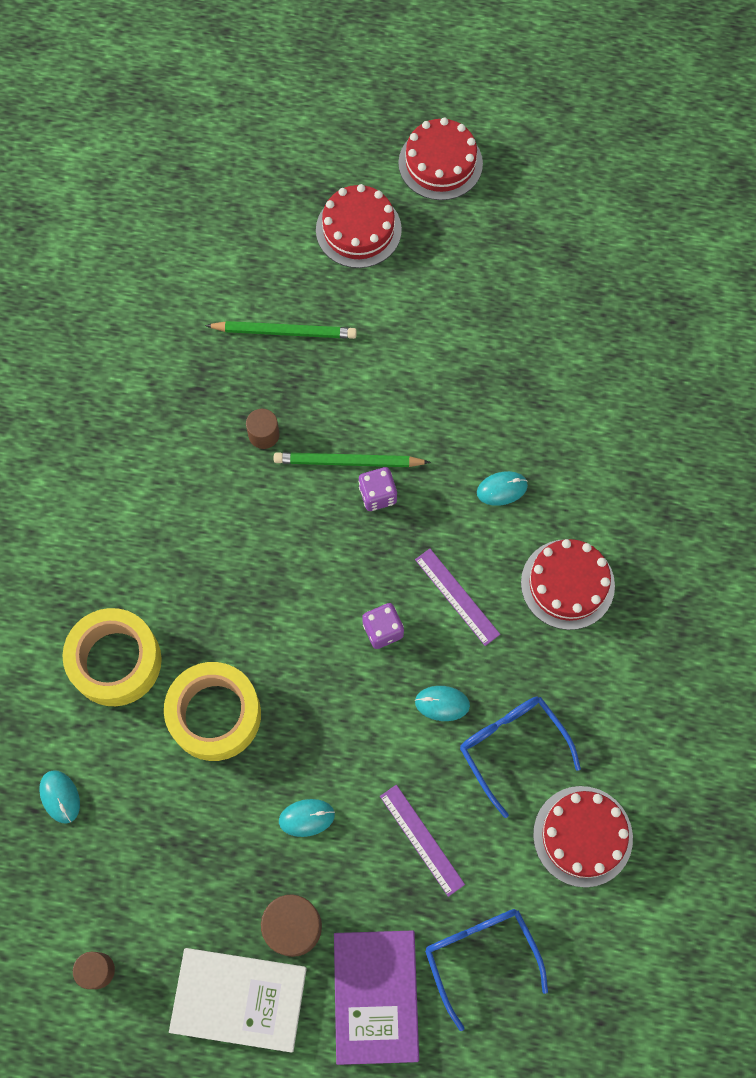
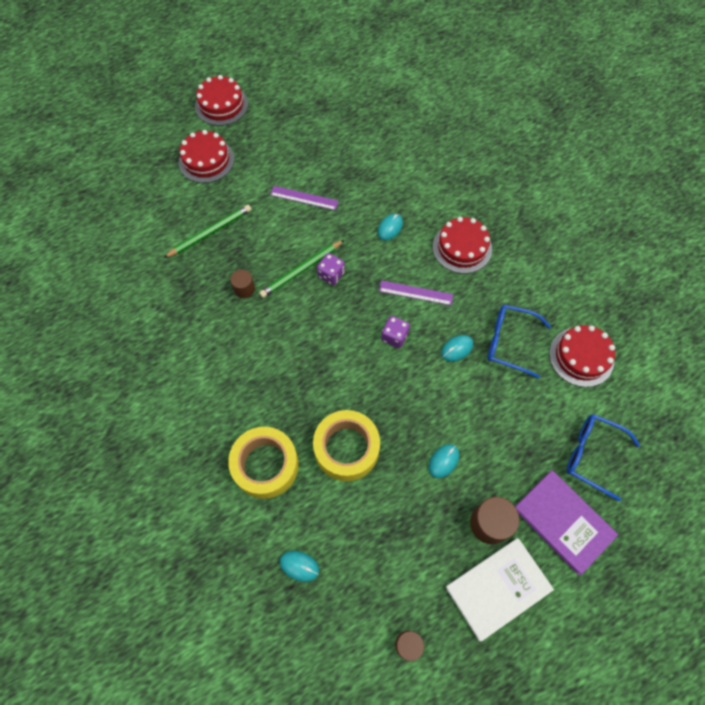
camera: 40 degrees left, 5 degrees down
purple ruler [380,785,465,897] -> purple ruler moved to [270,186,339,210]

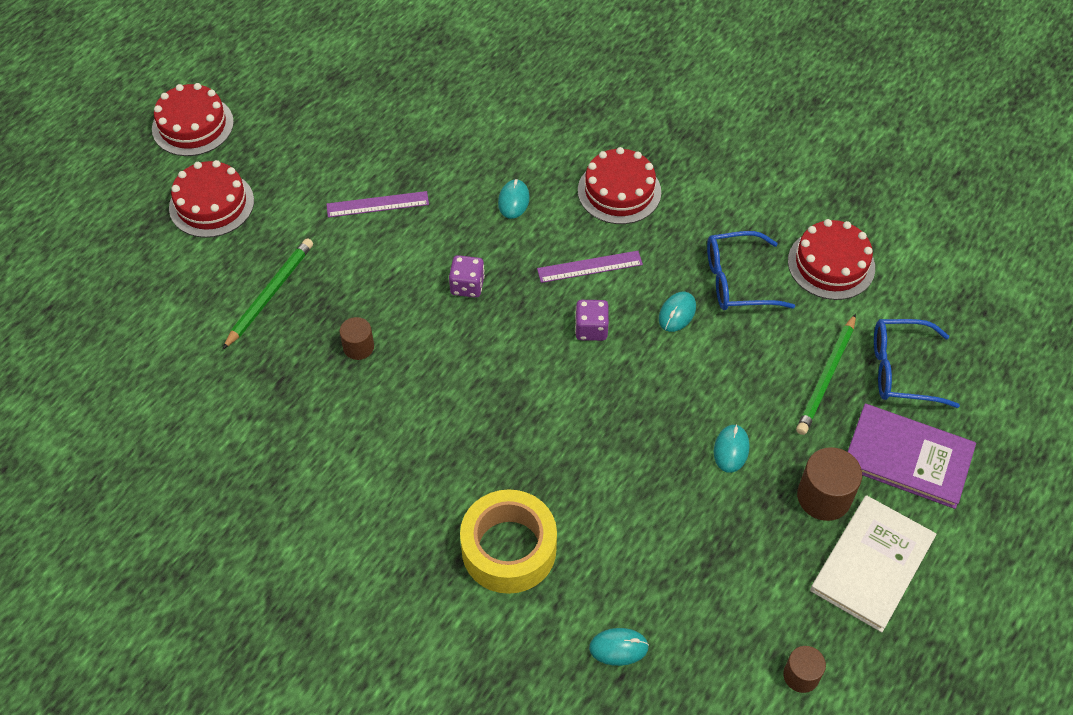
camera: 25 degrees left, 10 degrees down
green pencil [259,240,344,298] -> green pencil moved to [796,313,856,435]
yellow tape [313,410,380,481] -> none

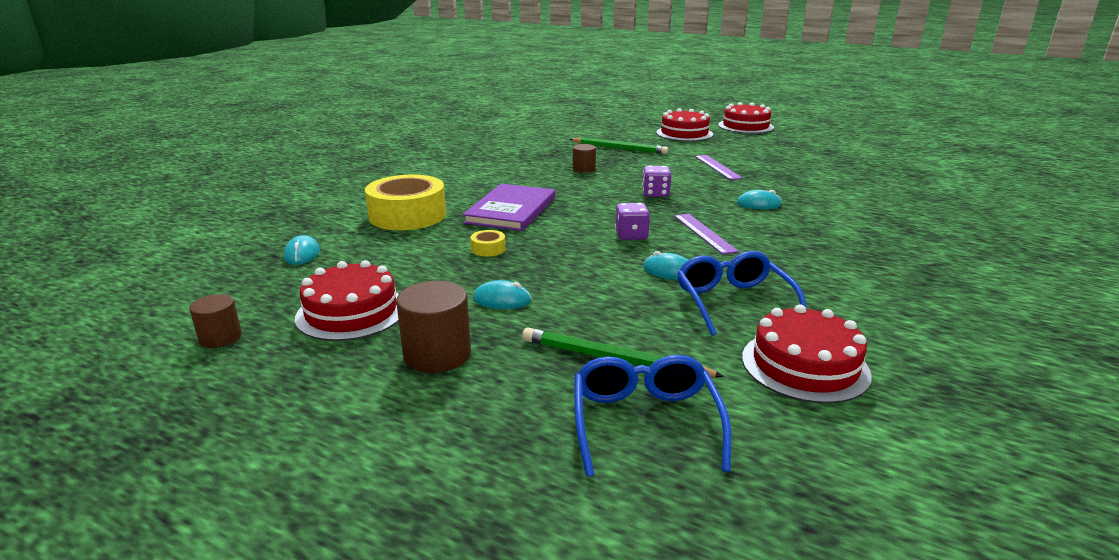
camera: 85 degrees right, 30 degrees down
red cake [578,147,661,224] -> red cake moved to [295,260,399,341]
white book [810,495,937,632] -> none
purple book [848,404,976,509] -> purple book moved to [463,184,555,231]
none -> yellow tape [470,230,506,257]

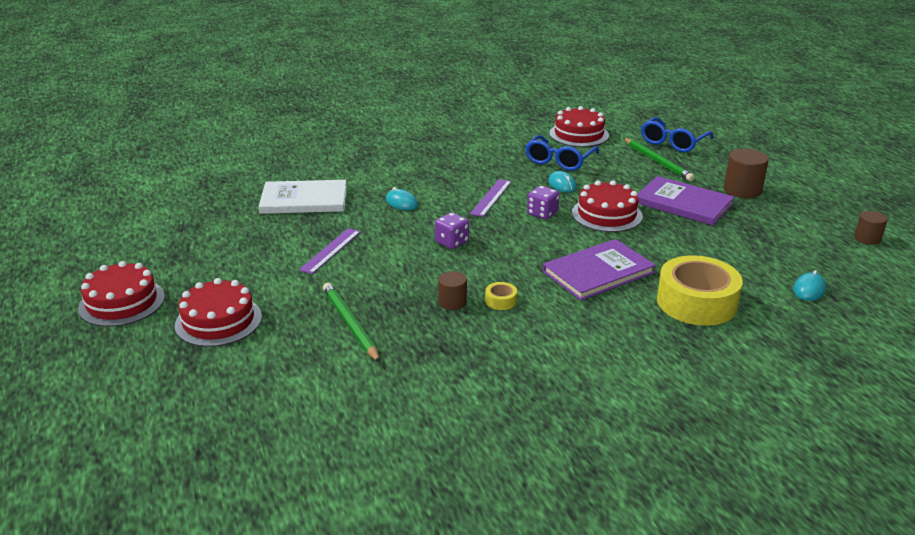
camera: 140 degrees left, 5 degrees up
red cake [295,260,399,341] -> red cake moved to [572,180,643,232]
yellow tape [470,230,506,257] -> yellow tape moved to [485,282,517,310]
turquoise mouse [473,280,532,309] -> purple book [638,176,734,226]
none -> white book [259,180,347,214]

